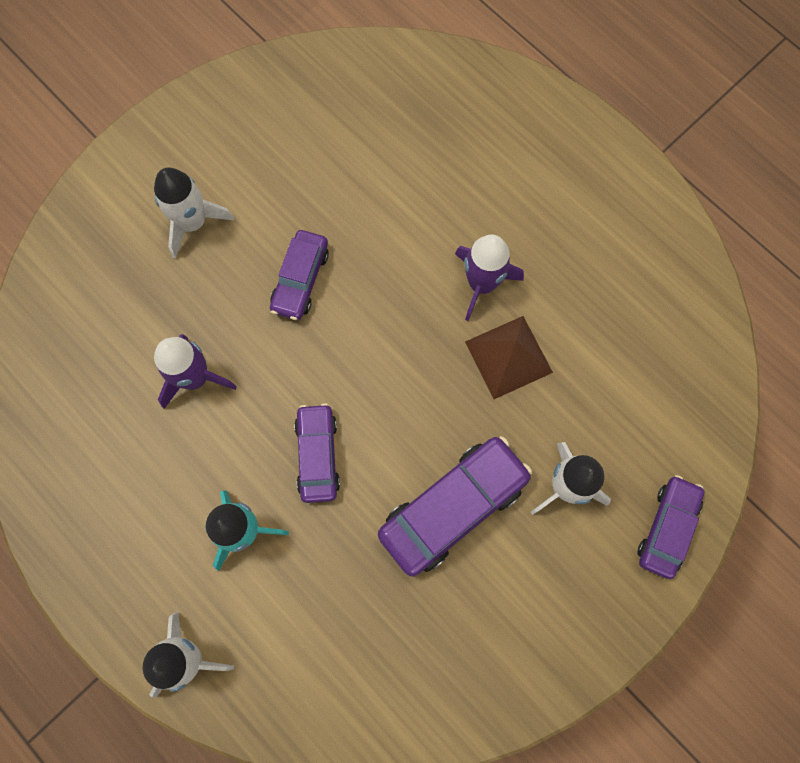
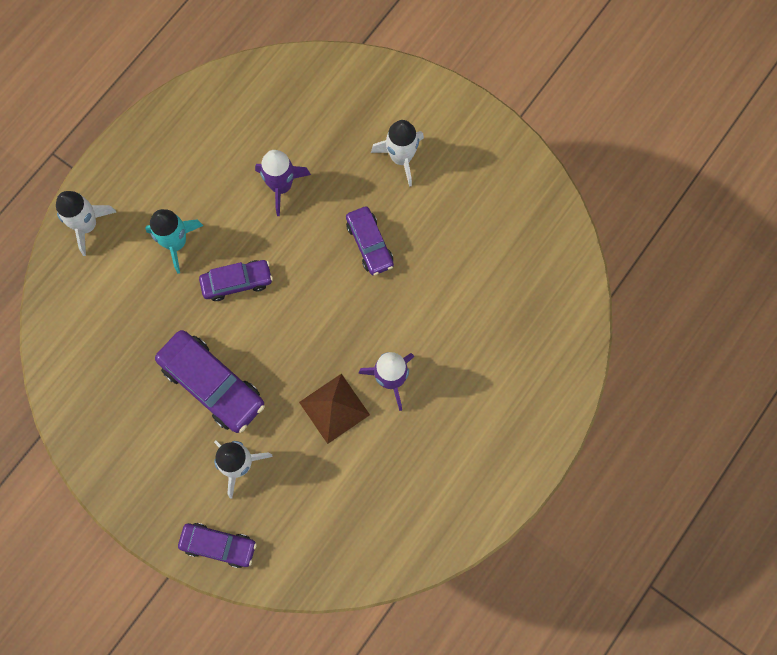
camera: 80 degrees right, 0 degrees up
purple car [270,230,329,320] -> purple car turned 120 degrees counterclockwise [346,206,394,275]

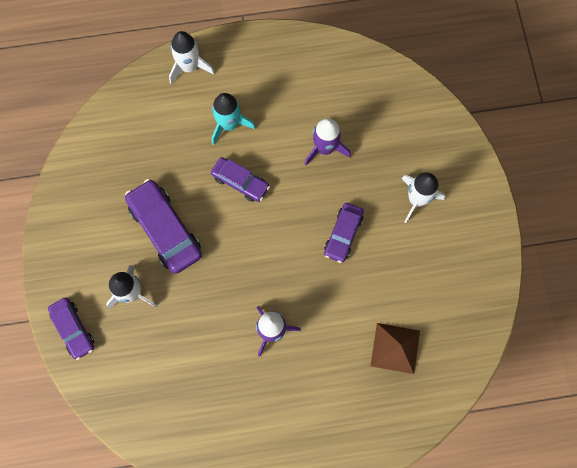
camera: 45 degrees right, 0 degrees up
purple car [155,330,265,433] -> purple car turned 150 degrees clockwise [125,179,202,274]
brown pyramid [299,374,370,444] -> brown pyramid moved to [370,323,420,374]

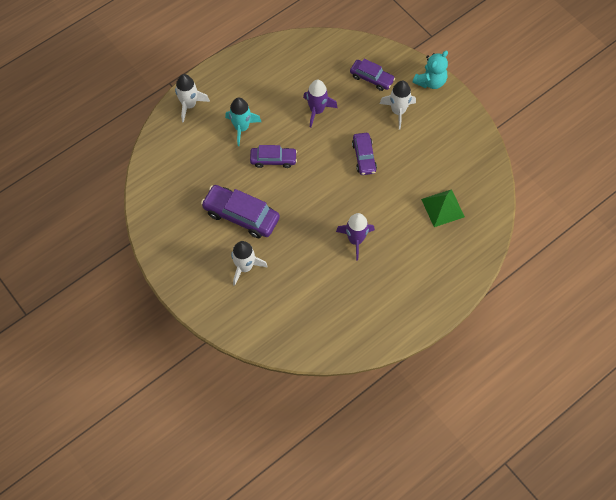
camera: 30 degrees left, 10 degrees down
purple car [48,297,94,360] -> purple car moved to [350,59,395,91]
brown pyramid [370,323,420,374] -> green pyramid [421,189,465,227]
none -> turquoise teddy bear [412,51,448,89]

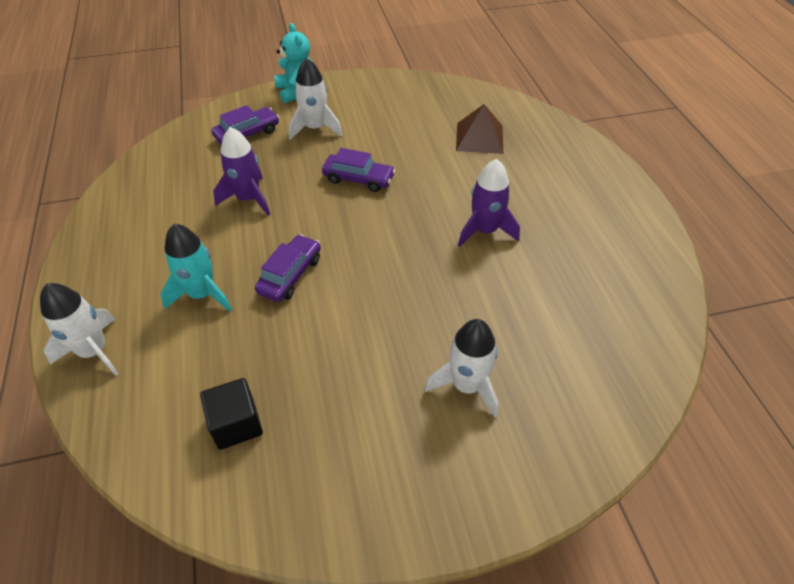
camera: 65 degrees left, 15 degrees down
purple car [201,185,280,238] -> none
green pyramid [421,189,465,227] -> brown pyramid [456,104,503,154]
none -> black cube [200,378,263,450]

